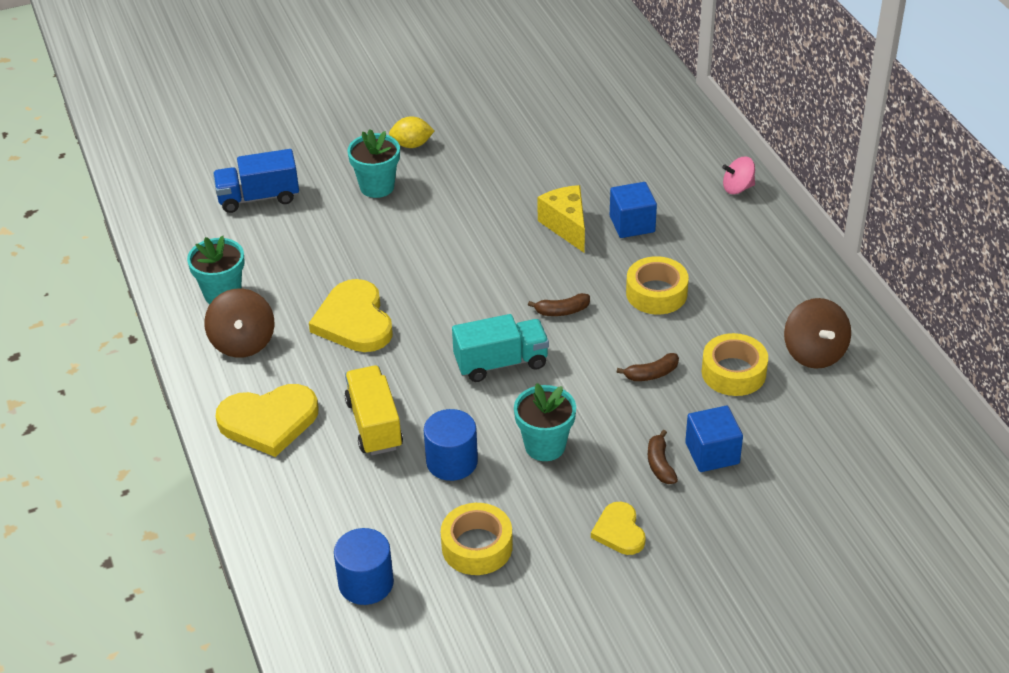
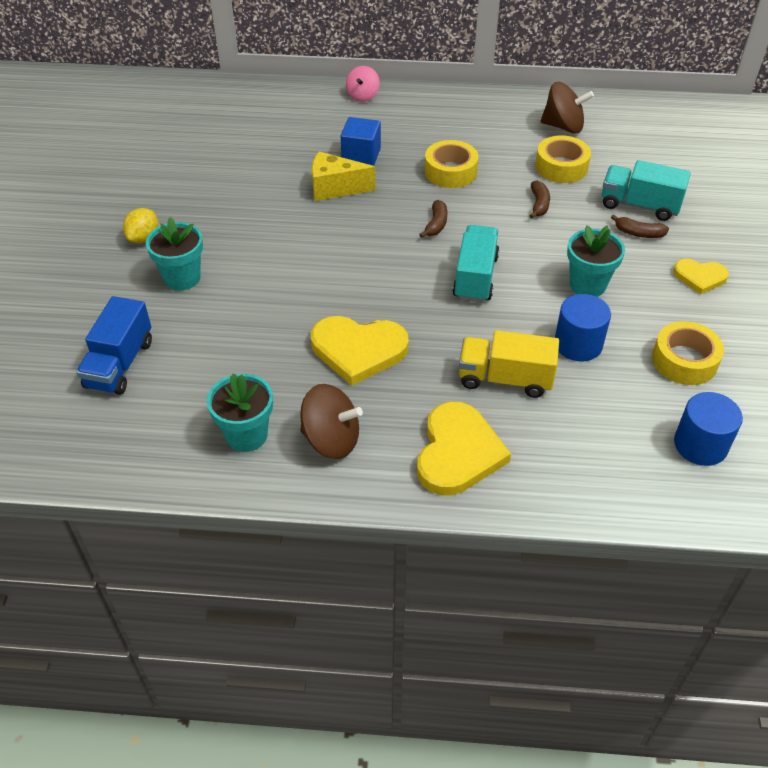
camera: 65 degrees left, 5 degrees up
blue cube [685,406,743,472] -> turquoise truck [602,160,691,221]

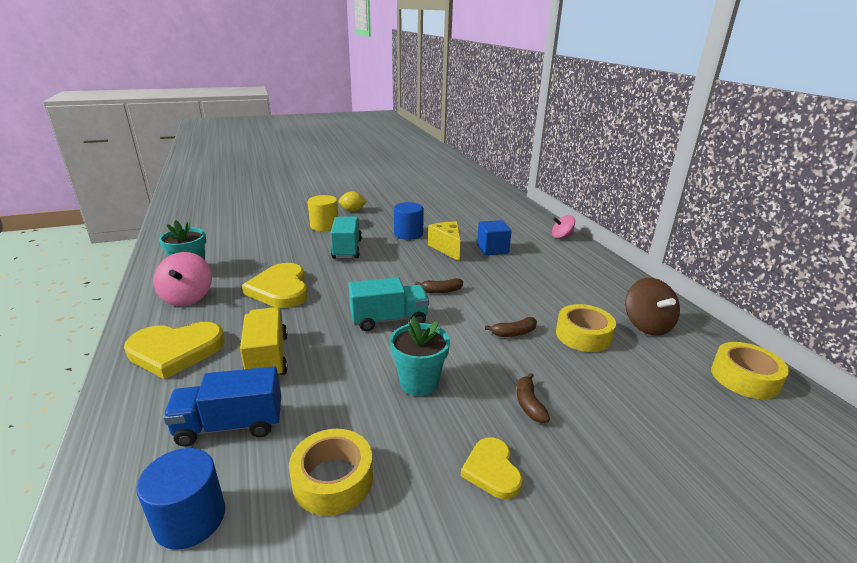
camera: 65 degrees right, 20 degrees down
blue truck [76,296,152,395] -> blue truck moved to [163,366,281,447]
turquoise flower pot [146,217,203,290] -> yellow cylinder [308,195,338,231]
brown spinning top [300,384,363,459] -> pink spinning top [153,252,212,306]
yellow tape [425,140,478,188] -> yellow tape moved to [711,342,789,399]
blue cylinder [555,294,611,361] -> blue cylinder moved to [394,202,424,240]
turquoise truck [602,160,691,221] -> turquoise truck moved to [331,217,362,259]

